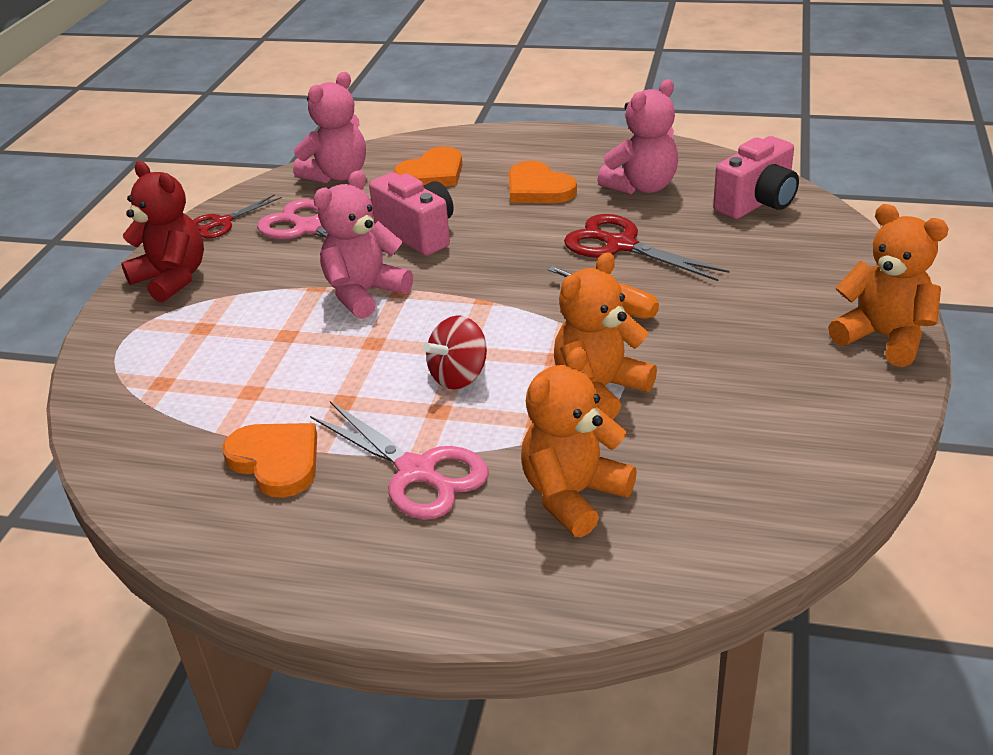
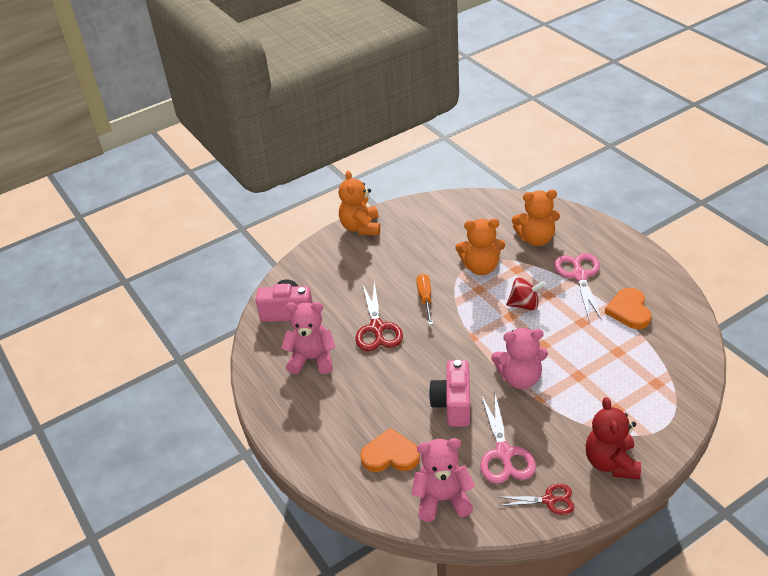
camera: 135 degrees left, 5 degrees up
orange heart [509,161,577,203] -> none

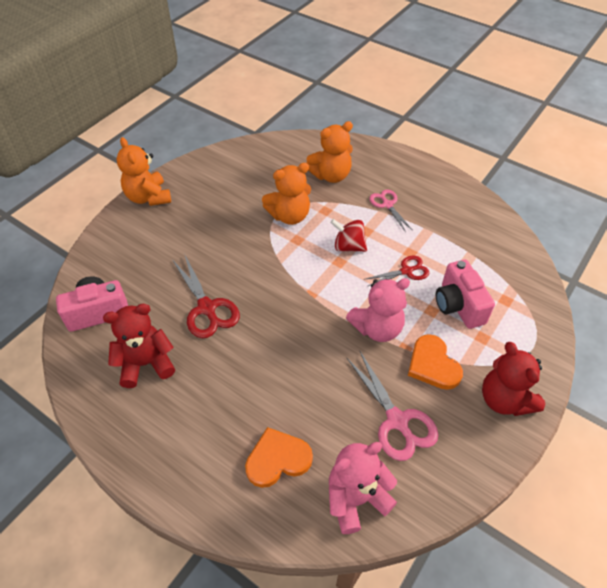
camera: 25 degrees left, 10 degrees up
pink teddy bear [281,302,336,374] -> red teddy bear [103,304,175,388]
orange screwdriver [416,274,433,325] -> none
pink camera [429,360,470,427] -> pink camera moved to [436,259,495,329]
red scissors [498,484,574,515] -> red scissors moved to [364,256,429,286]
red spinning top [506,277,546,311] -> red spinning top turned 135 degrees counterclockwise [330,219,367,252]
pink scissors [554,253,602,320] -> pink scissors [369,190,413,232], size x0.63
orange heart [605,288,651,329] -> orange heart moved to [408,334,463,390]

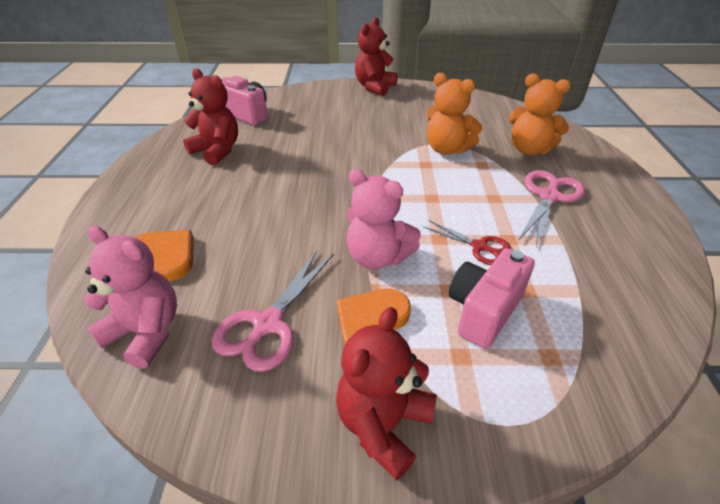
camera: 55 degrees right, 10 degrees down
orange teddy bear [116,137,171,206] -> red teddy bear [355,17,398,96]
red scissors [173,255,240,338] -> none
red spinning top [330,219,367,252] -> none
pink scissors [369,190,413,232] -> pink scissors [518,170,585,247], size x1.59

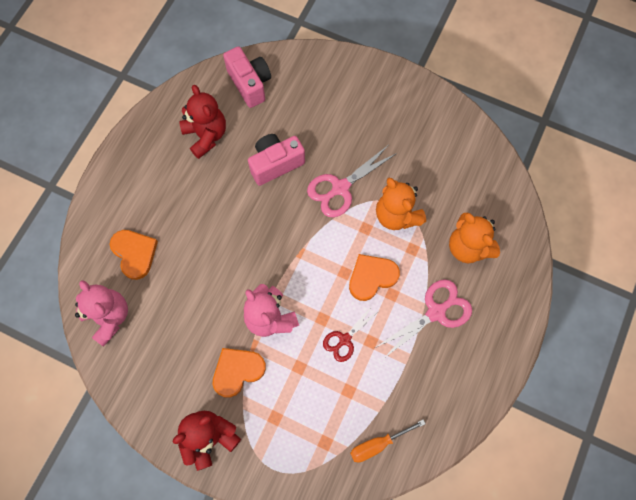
camera: 25 degrees right, 30 degrees up
pink scissors [211,249,334,372] -> pink scissors moved to [307,146,397,217]
red teddy bear [355,17,398,96] -> none
red scissors [423,220,511,265] -> red scissors turned 75 degrees clockwise [323,305,377,362]
pink camera [449,248,535,349] -> pink camera moved to [248,134,305,186]
none -> orange heart [349,254,400,301]
none -> orange screwdriver [350,419,426,463]

